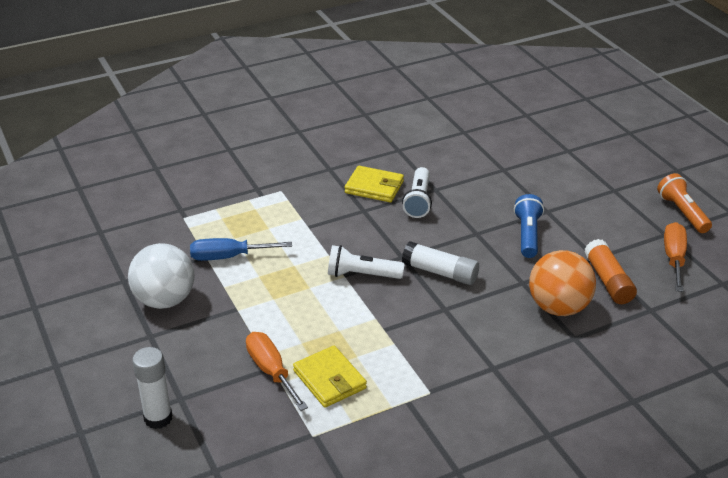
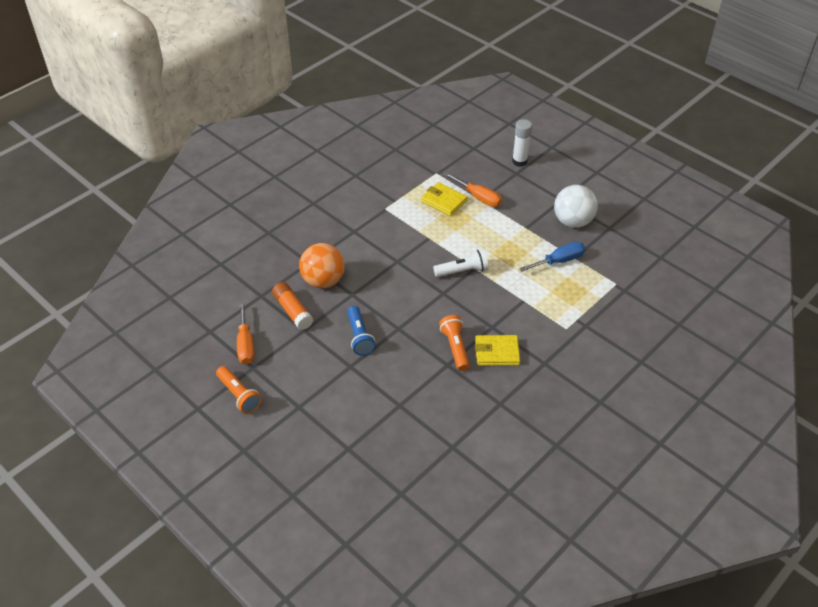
camera: 160 degrees right, 10 degrees up
white flashlight [402,167,432,218] -> orange flashlight [439,315,470,371]
white glue stick [402,241,479,285] -> none

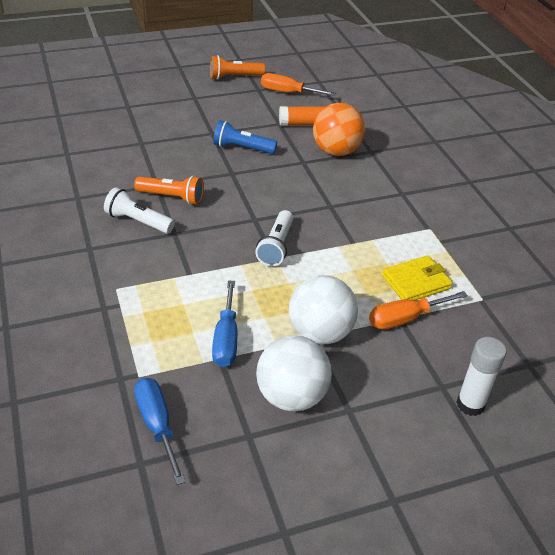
camera: 115 degrees right, 5 degrees down
yellow wallet [475,335,520,366] -> white flashlight [104,187,175,234]
none -> blue screwdriver [134,378,186,485]
none -> white ball [289,275,358,344]

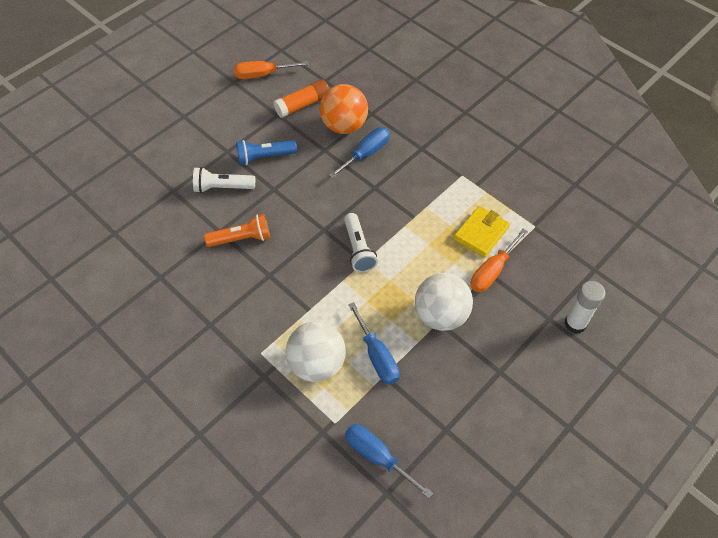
camera: 25 degrees left, 15 degrees up
white flashlight [104,187,175,234] -> white flashlight moved to [193,167,255,193]
orange flashlight [210,55,265,80] -> none
white ball [256,335,332,412] -> white ball moved to [285,321,346,382]
none -> blue screwdriver [329,127,390,179]

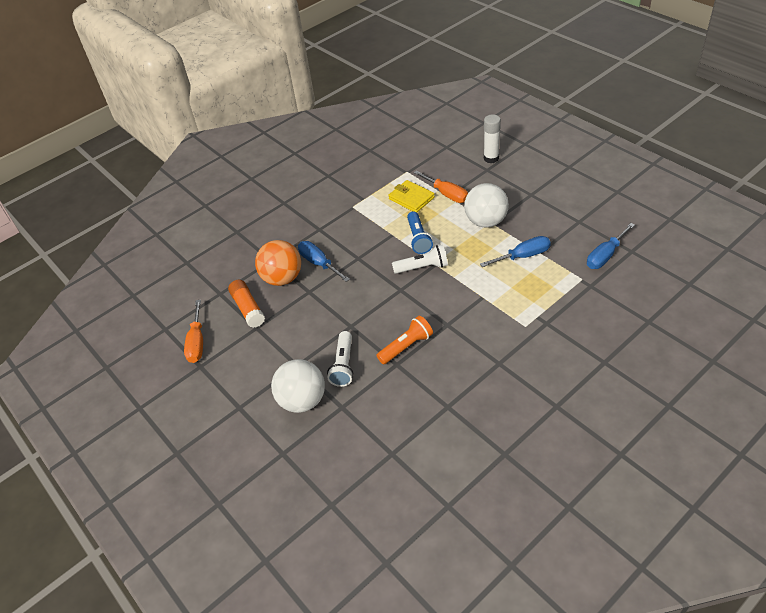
camera: 80 degrees left, 10 degrees down
orange flashlight [204,214,270,247] -> orange flashlight turned 60 degrees clockwise [376,316,433,364]
blue flashlight [236,140,297,165] -> blue flashlight moved to [407,211,433,254]
white ball [285,321,346,382] -> white ball moved to [271,359,325,413]

